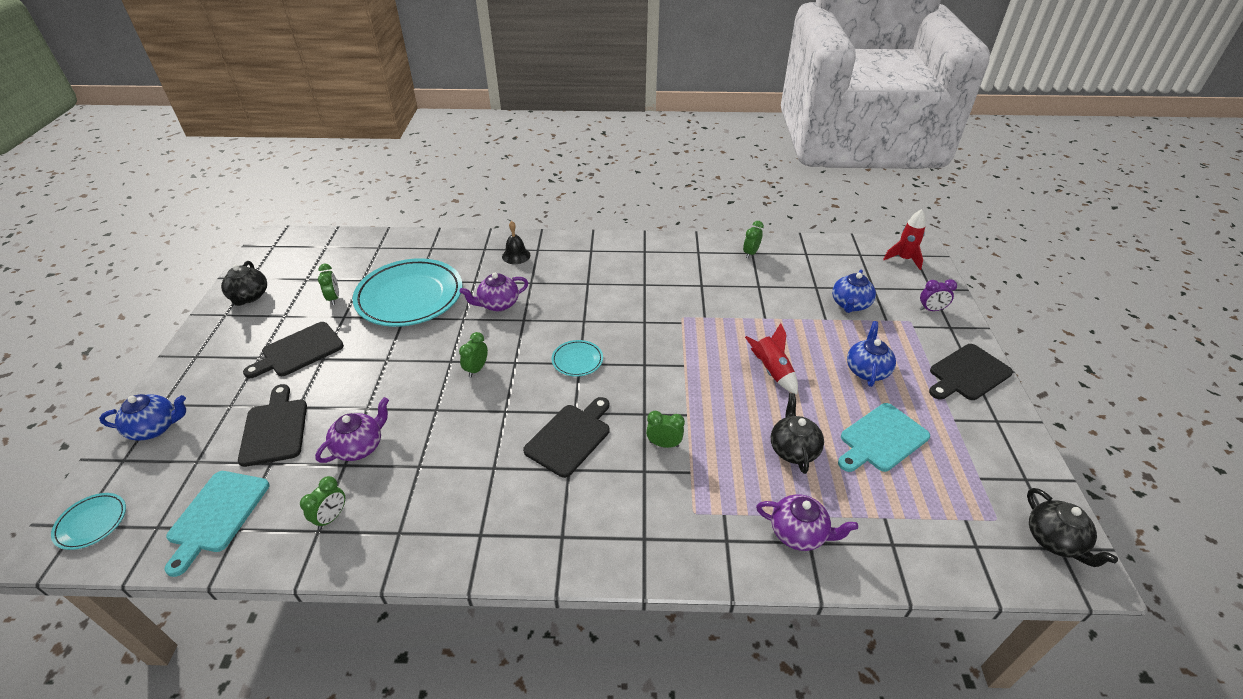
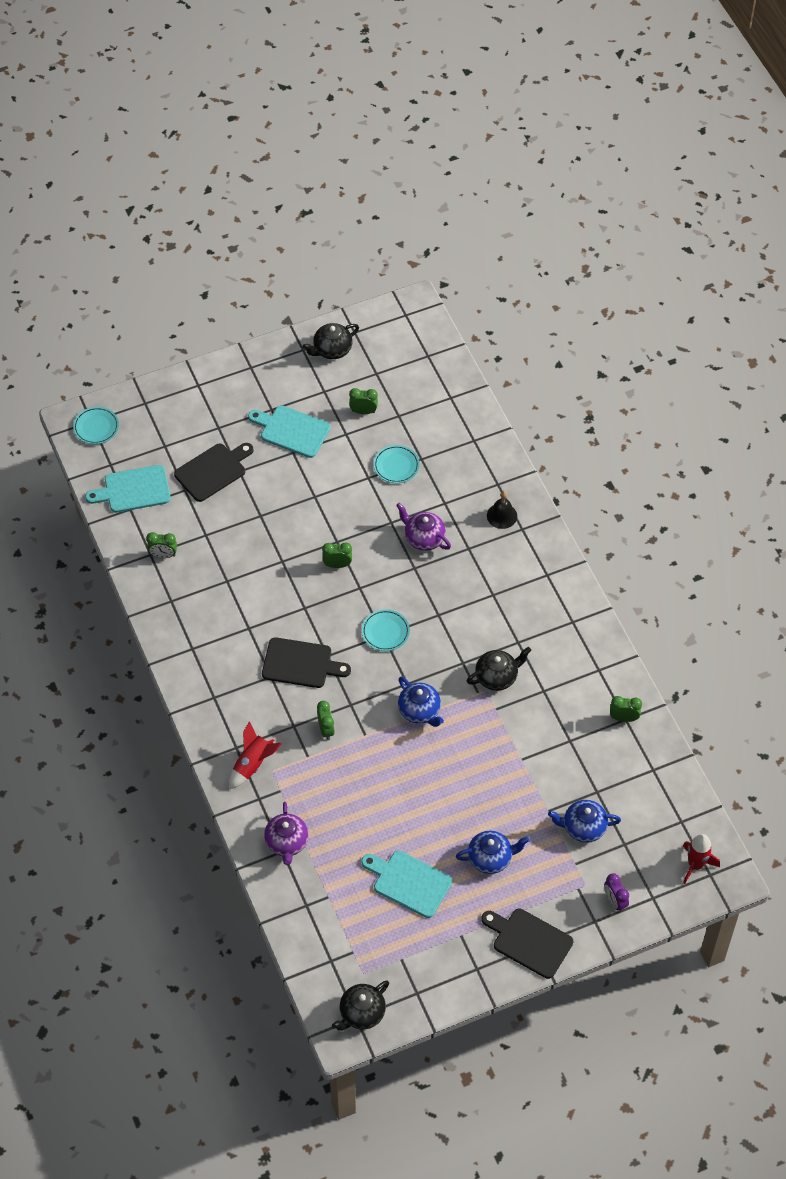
camera: 65 degrees right, 15 degrees up
blue teapot [99,394,186,441] -> blue teapot moved to [398,677,444,727]
black cutting board [243,322,344,378] -> turquoise cutting board [248,405,331,458]
purple teapot [315,397,389,463] -> none
green clock [318,264,339,305] -> green clock turned 135 degrees counterclockwise [349,388,378,414]
turquoise plate [352,258,462,327] -> turquoise plate [374,445,420,483], size x0.44
red rocket [745,323,798,394] -> red rocket moved to [229,721,282,789]
black teapot [771,393,824,474] -> black teapot moved to [467,647,531,691]

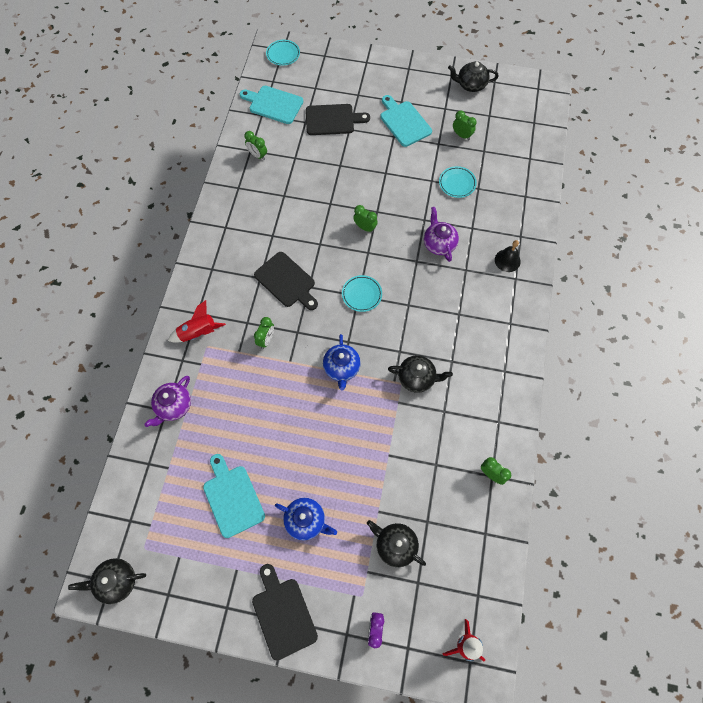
camera: 35 degrees right, 10 degrees up
blue teapot [548,800,621,843] -> black teapot [367,520,426,567]

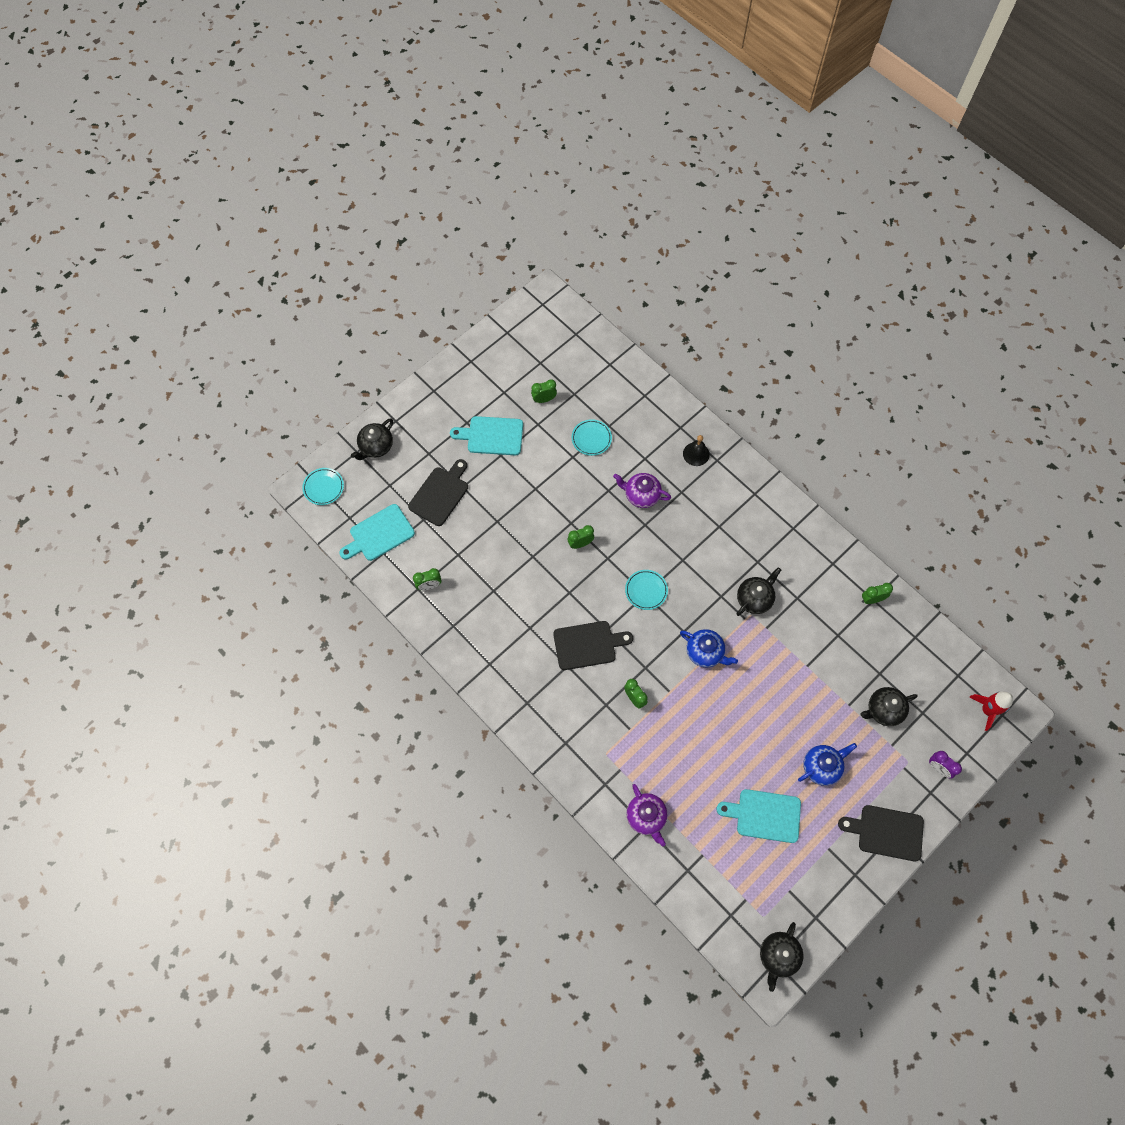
camera: 55 degrees left, 0 degrees up
red rocket [168,300,226,343] -> none
black teapot [448,61,499,92] -> black teapot moved to [351,418,393,460]

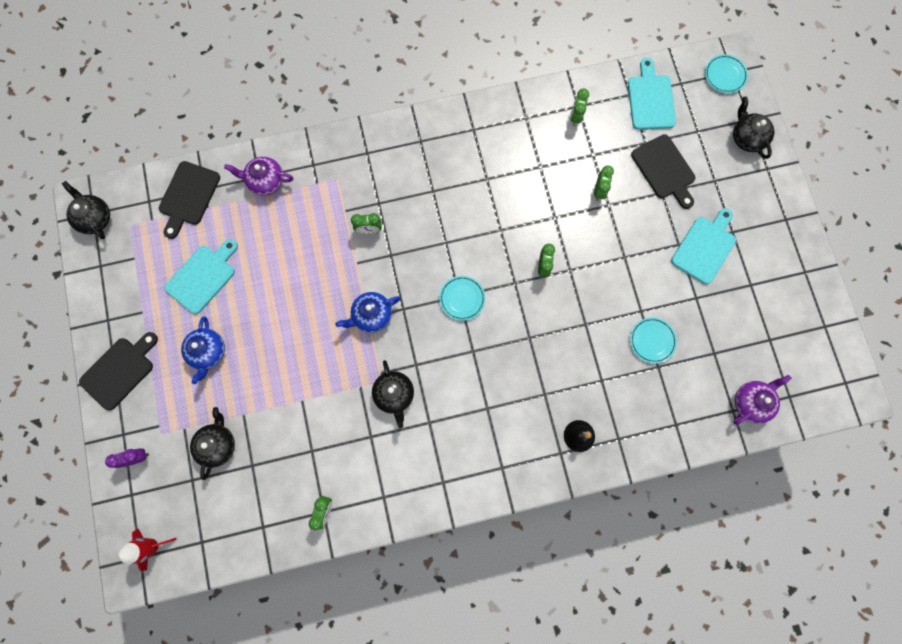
camera: 120 degrees right, 10 degrees up
green clock [531,379,557,403] -> green clock moved to [594,165,614,201]
black cutting board [553,621,633,670] -> black cutting board moved to [159,161,220,239]
purple teapot [613,473,671,508] -> purple teapot moved to [734,375,792,425]

